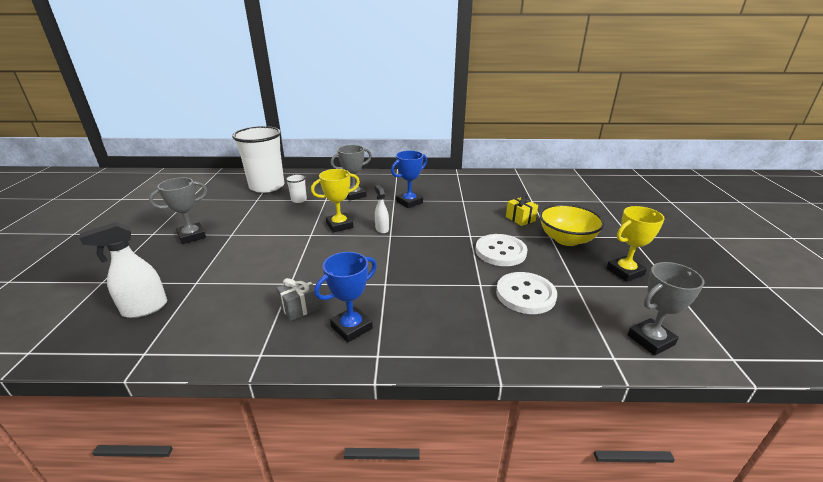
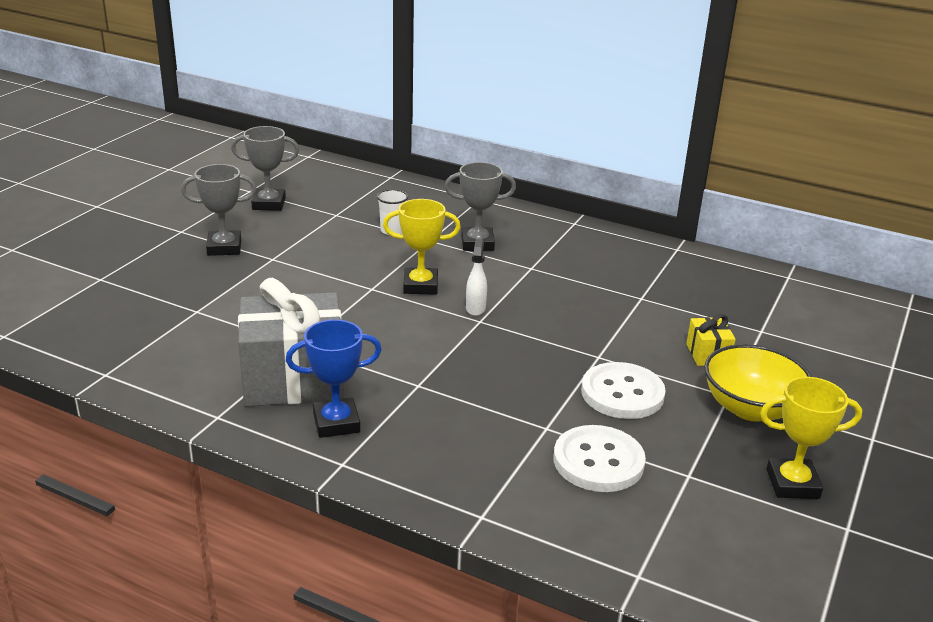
camera: 25 degrees right, 0 degrees up
white spray bottle [79,222,167,318] -> none
white cup [232,126,284,193] -> none
grey gift [277,277,320,321] -> grey gift [238,278,344,407], size x2.27
blue trophy [391,150,427,208] -> none
grey trophy [628,262,704,355] -> grey trophy moved to [231,126,299,211]

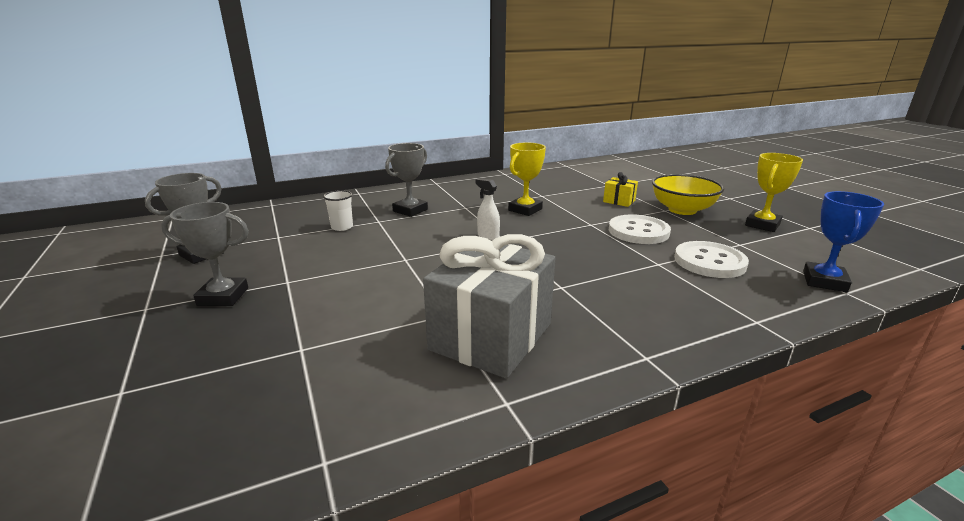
camera: 50 degrees left, 5 degrees down
grey trophy [181,164,256,256] -> grey trophy turned 60 degrees clockwise [161,202,249,306]
blue trophy [286,319,382,438] -> blue trophy moved to [803,191,884,292]
yellow trophy [383,199,461,295] -> yellow trophy moved to [508,143,546,216]

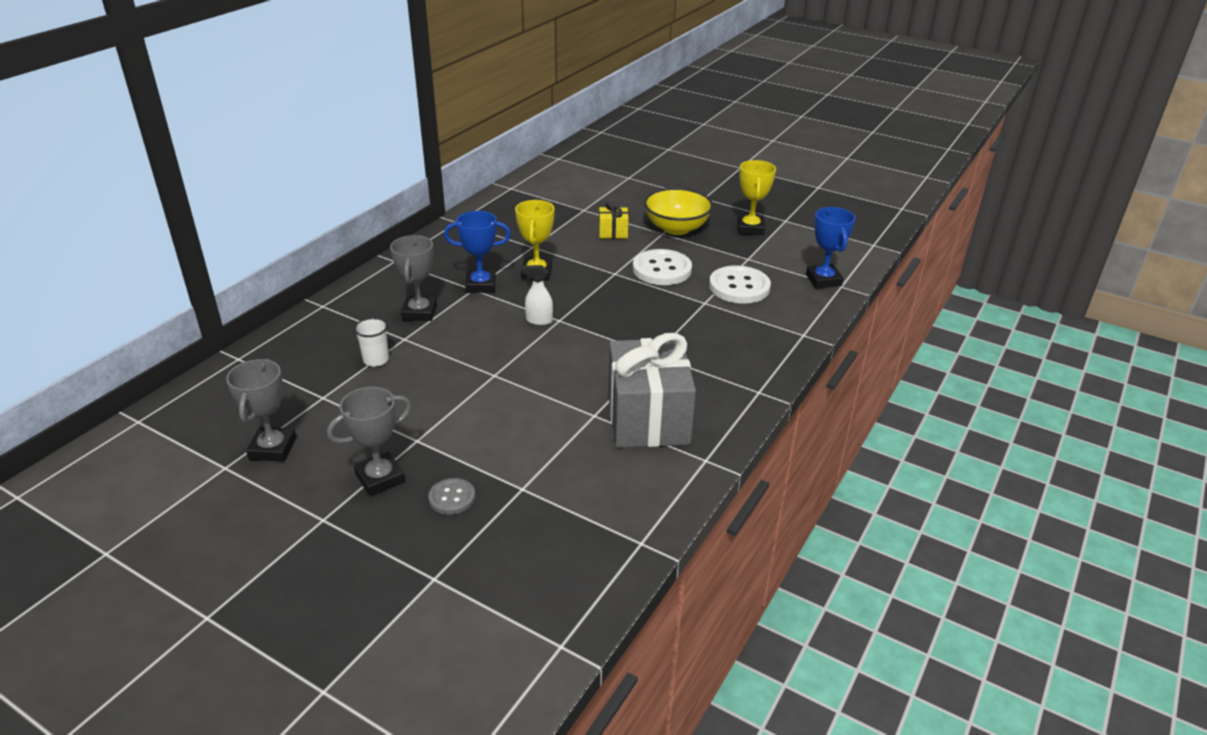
camera: 35 degrees left, 10 degrees up
none -> grey button [428,478,475,515]
none -> blue trophy [444,211,511,293]

